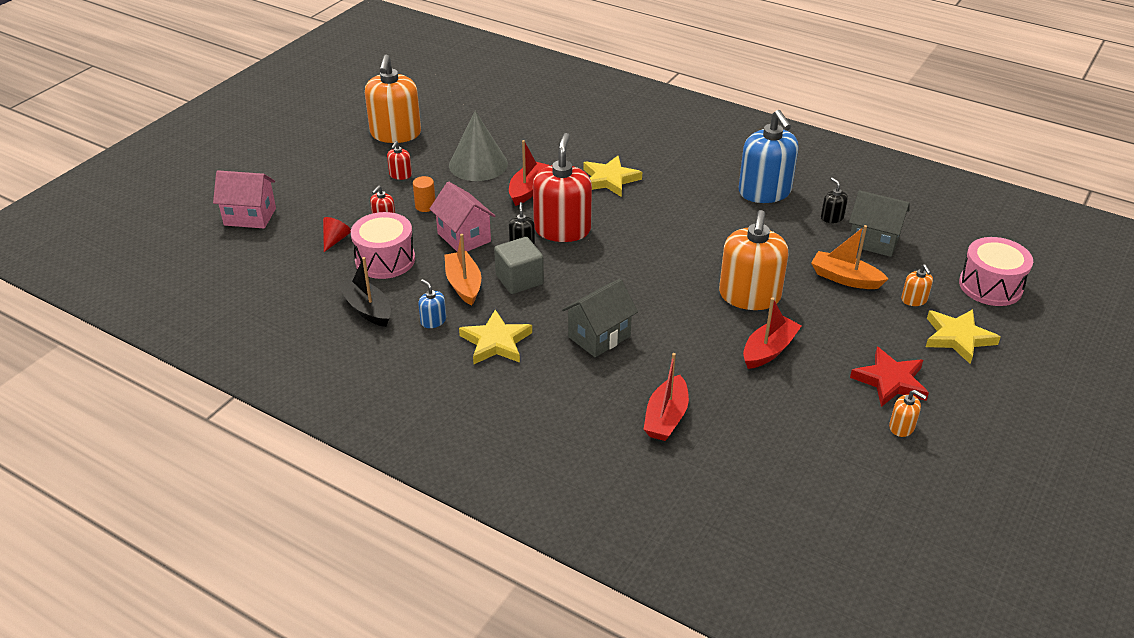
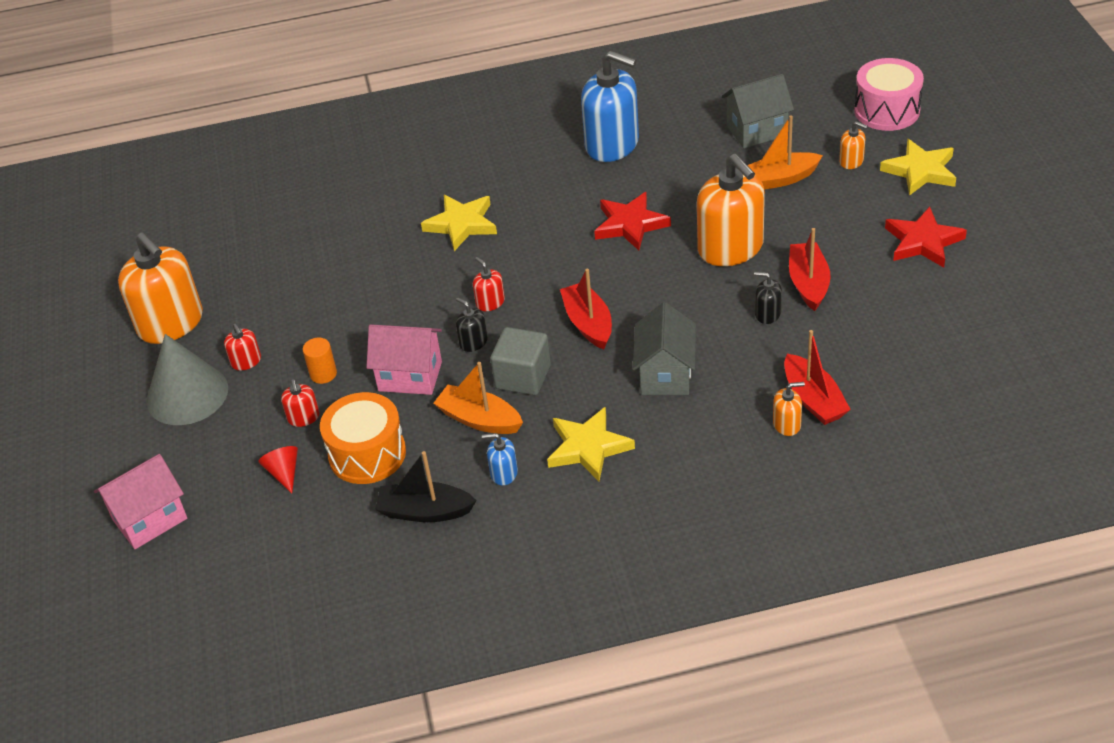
camera: 40 degrees left, 5 degrees up
pink drum [351,212,415,279] -> orange drum [320,392,406,484]
grey cone [449,111,508,181] -> grey cone moved to [147,334,228,425]
red boat [509,140,550,206] -> red boat moved to [560,268,612,349]
red soap dispenser [533,133,592,242] -> red soap dispenser [473,257,505,311], size x0.43
black soap dispenser [821,178,848,223] -> black soap dispenser moved to [754,272,782,324]
orange soap dispenser [889,390,927,437] -> orange soap dispenser moved to [773,382,805,436]
none -> red star [594,192,671,251]

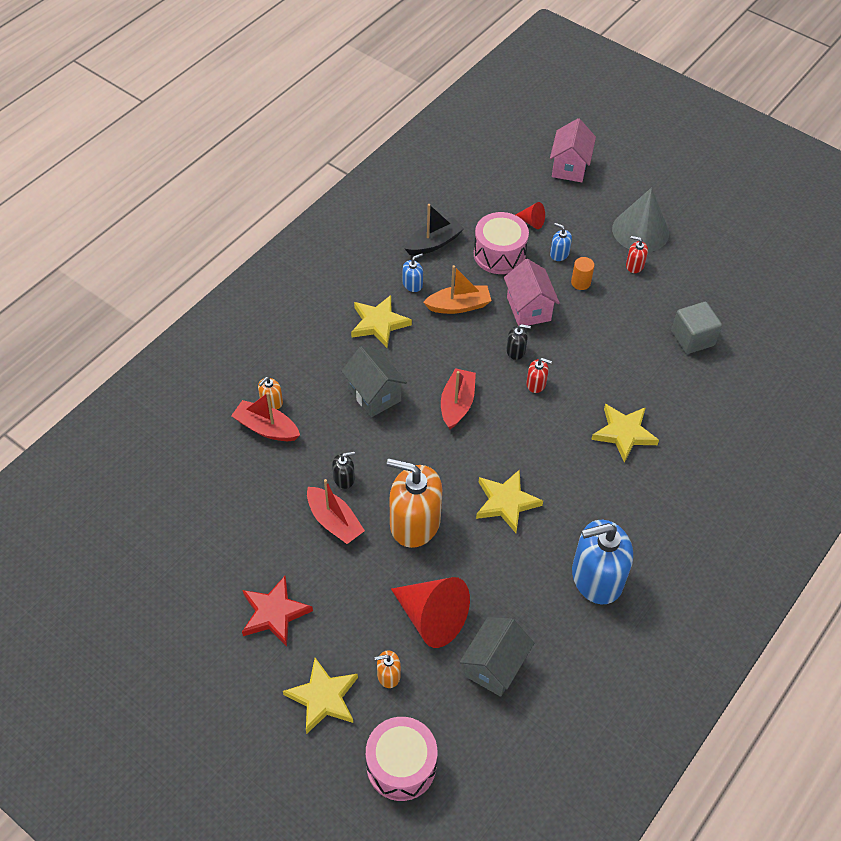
camera: 135 degrees right, 10 degrees up
orange soap dispenser [118,232,203,344] -> none
red soap dispenser [281,380,319,427] -> blue soap dispenser [550,223,572,261]
orange drum [320,392,406,484] -> pink drum [474,212,529,274]
pink house [366,324,442,395] -> pink house turned 75 degrees counterclockwise [504,259,560,326]
grey cube [490,327,551,395] -> grey cube moved to [671,302,722,354]
red boat [560,268,612,349] -> red boat turned 105 degrees counterclockwise [441,368,476,429]
red star [594,192,671,251] -> yellow star [476,469,543,533]
orange boat [747,115,823,190] -> red cone [391,577,470,648]

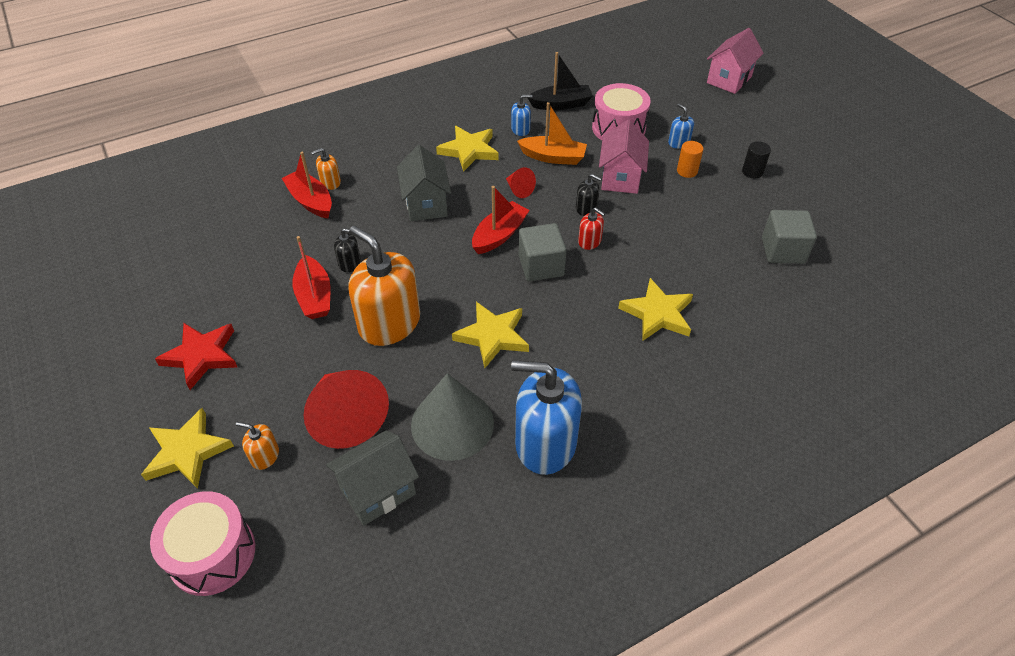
camera: 25 degrees right, 5 degrees down
red cone [516,202,545,229] -> red cone moved to [506,167,536,198]
grey cone [612,188,669,252] -> grey cone moved to [411,373,494,461]
red soap dispenser [626,236,648,273] -> black cylinder [742,141,771,178]
none -> grey cube [519,223,566,281]

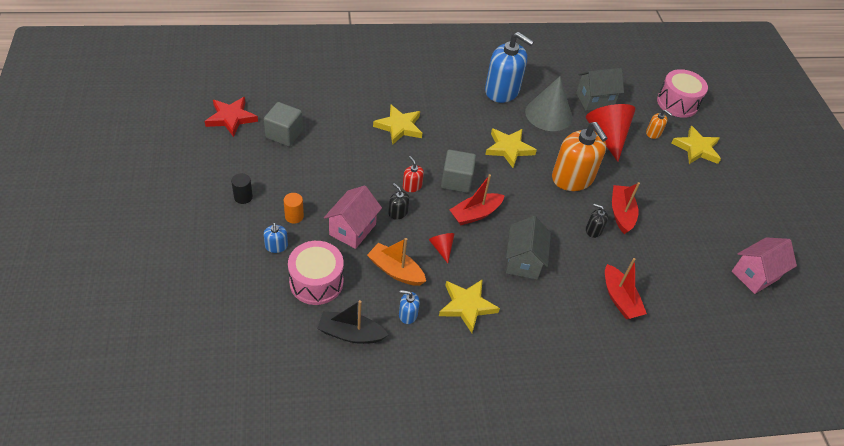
camera: 165 degrees left, 0 degrees up
red star [155,323,237,390] -> red star moved to [205,97,258,137]
orange soap dispenser [311,148,341,190] -> none
pink house [707,28,764,94] -> pink house moved to [732,237,797,294]

